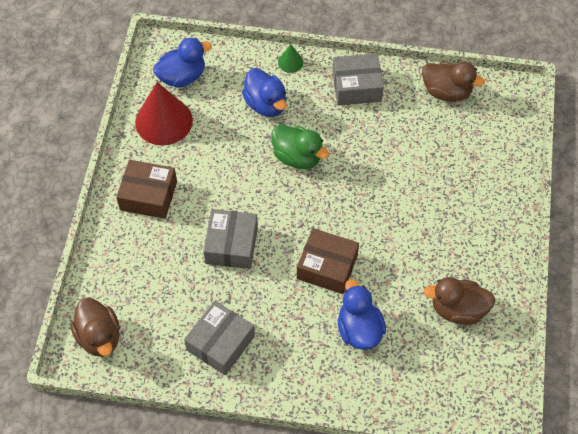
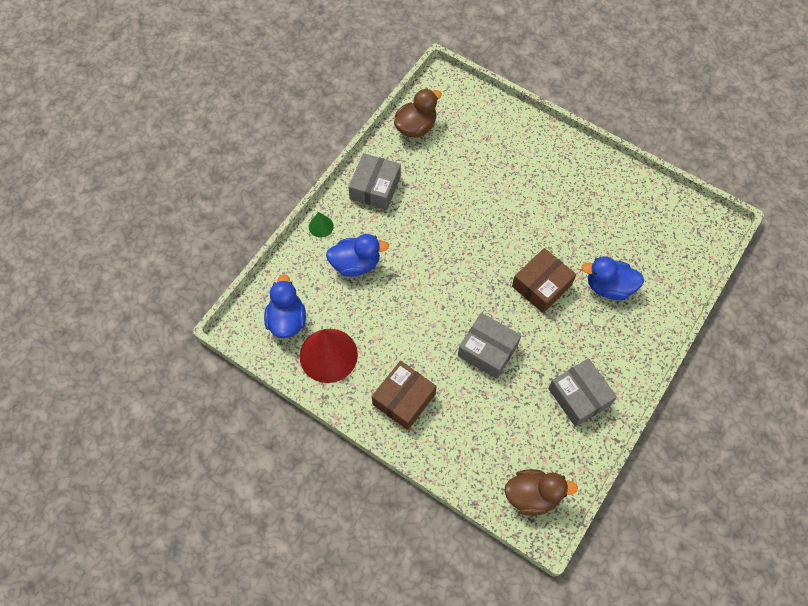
camera: 65 degrees left, 5 degrees up
green duck [271,125,329,169] -> none
brown duck [423,277,495,325] -> none

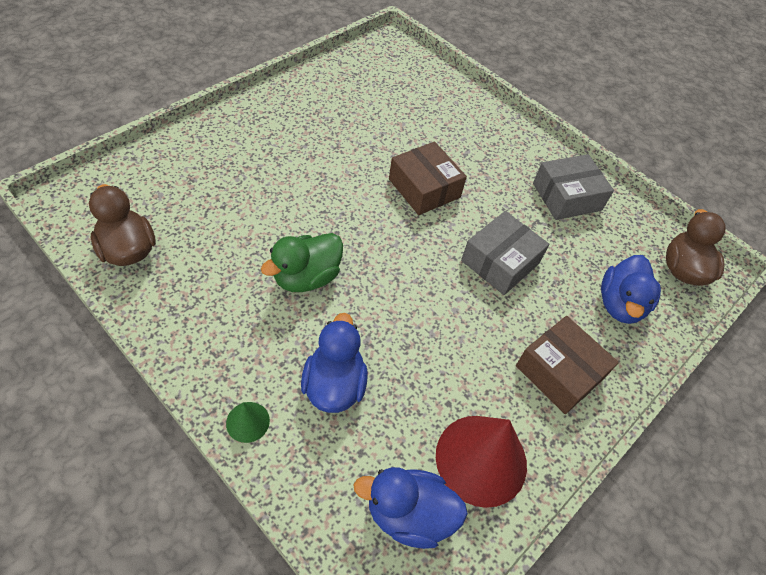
camera: 85 degrees left, 10 degrees down
grey box [348,153,401,210] -> none
blue duck [581,257,644,300] -> blue duck moved to [601,255,661,324]
none -> green duck [261,233,343,292]

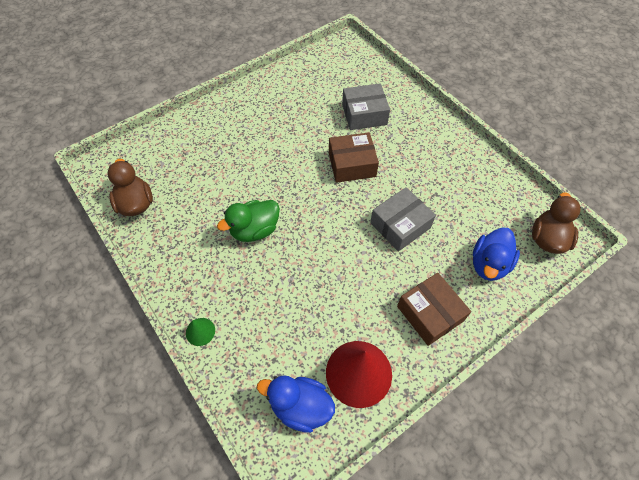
camera: 15 degrees right, 5 degrees up
blue duck [301,313,368,413] -> none
brown box [389,142,467,215] -> brown box turned 75 degrees counterclockwise [329,132,379,183]
grey box [533,154,614,220] -> grey box moved to [342,83,390,130]

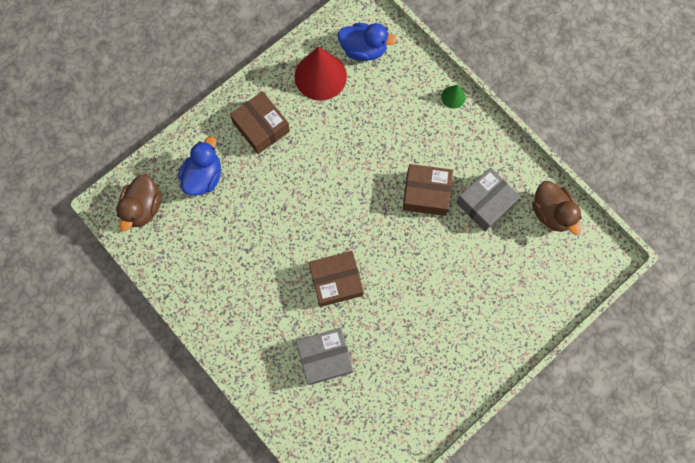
camera: 175 degrees right, 15 degrees up
green duck [217,200,280,242] -> brown box [403,164,453,216]
grey box [370,187,436,252] -> grey box moved to [456,168,521,231]

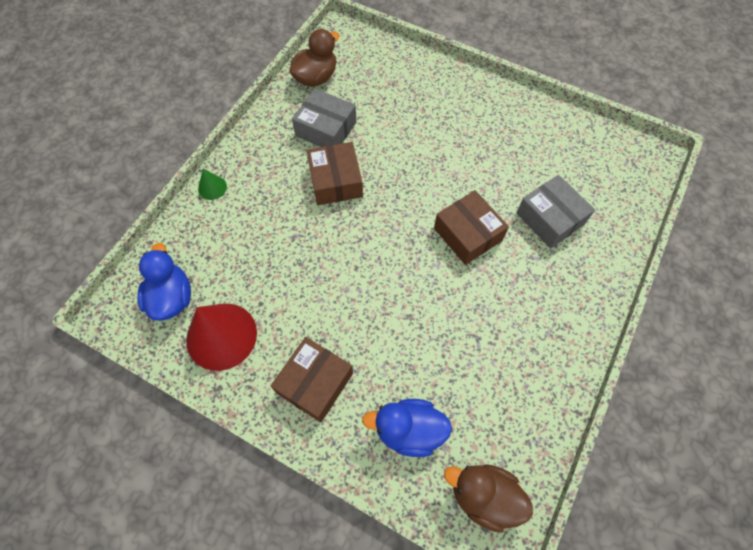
camera: 110 degrees left, 10 degrees down
brown duck [116,174,161,231] -> brown duck turned 150 degrees counterclockwise [444,464,533,533]

